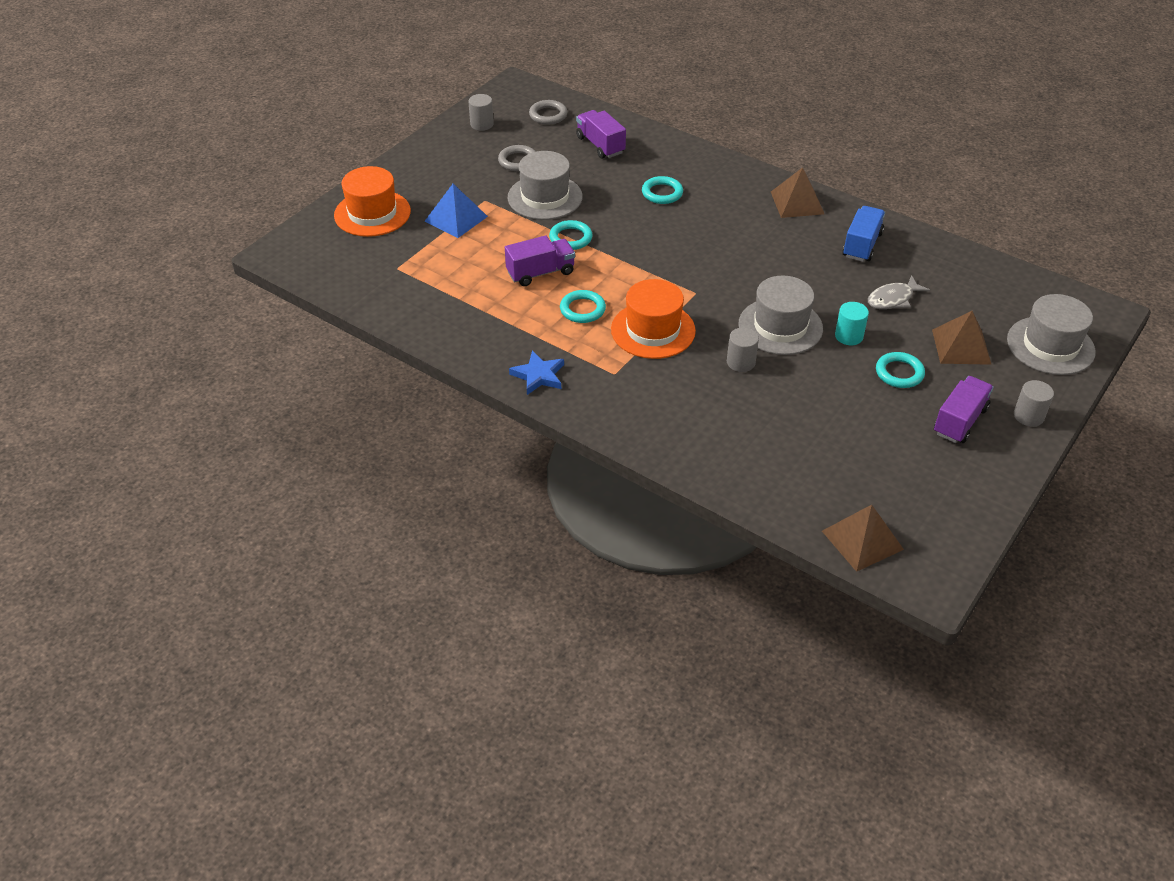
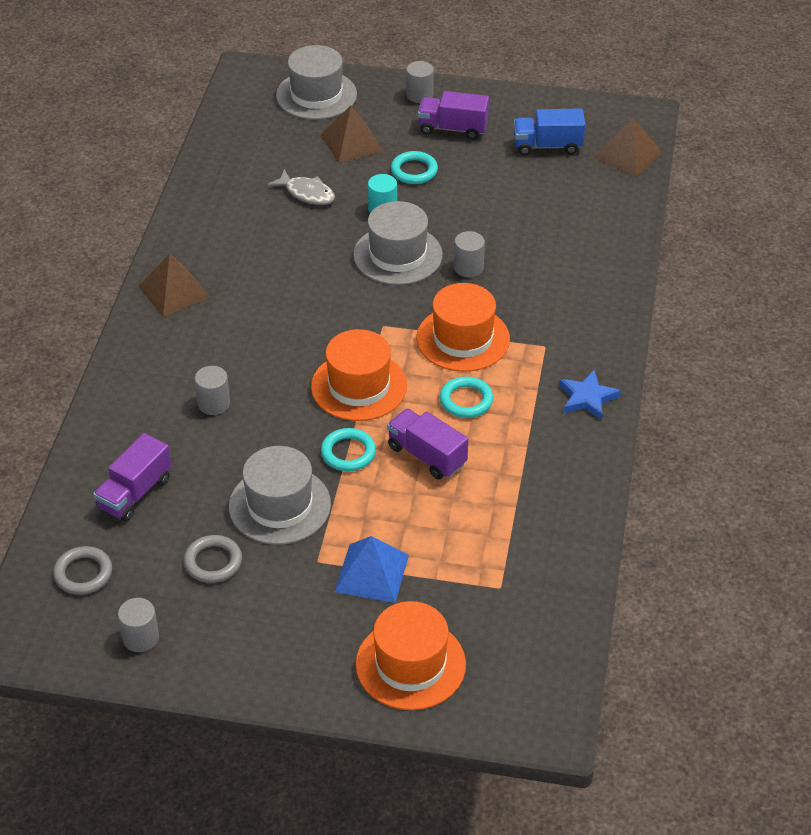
camera: 115 degrees left, 0 degrees up
turquoise ring [642,176,683,204] -> grey cylinder [195,366,230,415]
blue truck [842,206,885,262] -> blue truck moved to [514,109,585,155]
none -> orange hat [311,329,407,421]

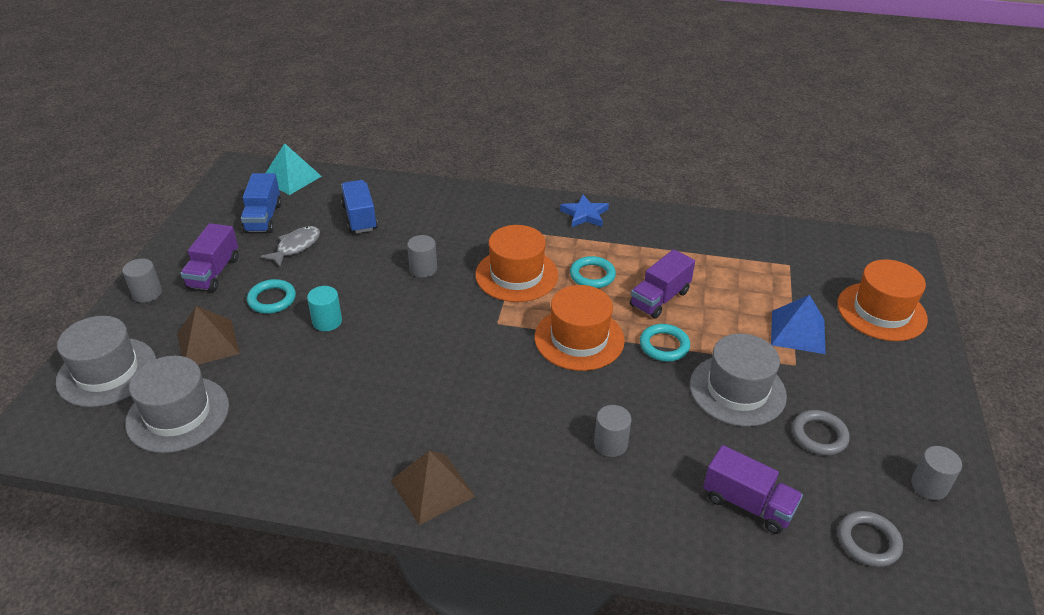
camera: 90 degrees left, 5 degrees down
grey fish [268,169,335,205] -> grey fish moved to [260,226,320,267]
grey hat [353,201,443,285] -> grey hat moved to [125,356,229,453]
brown pyramid [595,117,662,177] -> turquoise pyramid [266,143,322,195]
none -> blue truck [341,180,378,233]

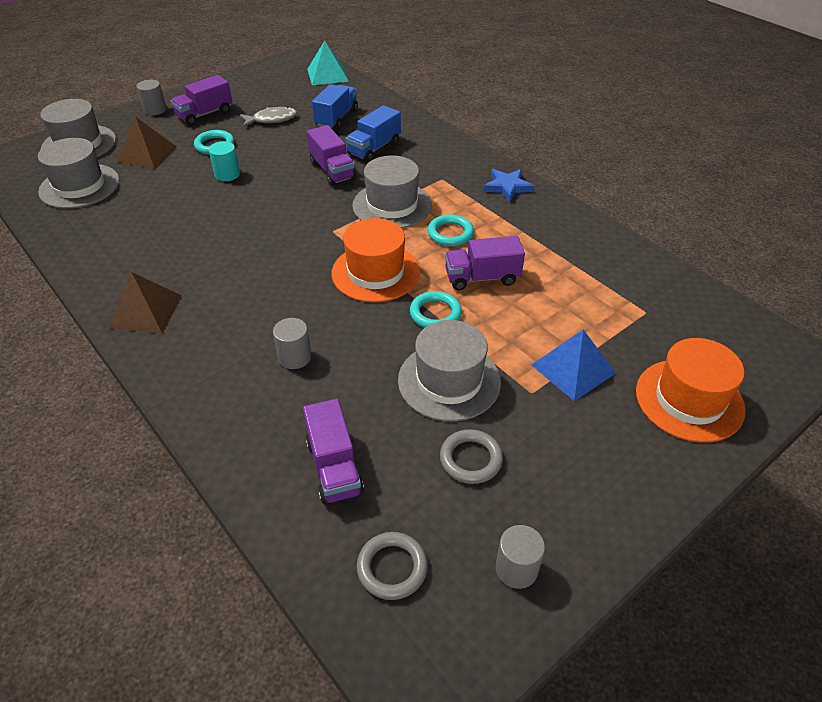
camera: 40 degrees right, 5 degrees up
blue truck [241,173,282,233] -> blue truck moved to [346,105,401,162]
grey cylinder [407,235,437,278] -> purple truck [307,125,356,186]
orange hat [475,225,558,302] -> grey hat [352,155,432,229]

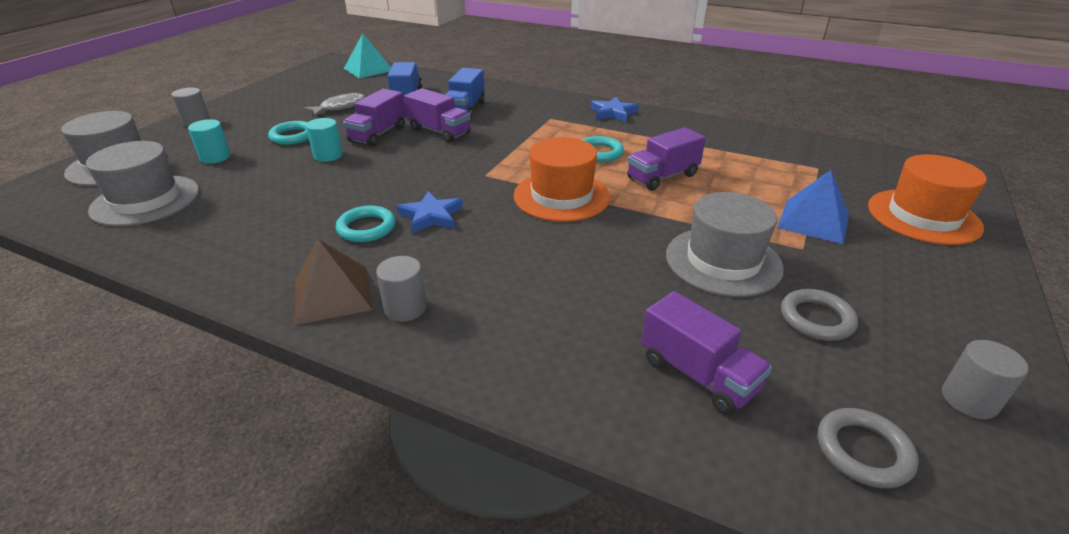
camera: 25 degrees left, 10 degrees down
brown pyramid [117,117,177,169] -> turquoise cylinder [188,119,231,164]
purple truck [170,75,232,125] -> purple truck moved to [343,89,406,147]
grey cylinder [273,318,311,369] -> grey cylinder moved to [376,256,426,322]
grey hat [352,155,432,229] -> none
turquoise ring [410,291,462,328] -> turquoise ring moved to [336,206,395,242]
none -> blue star [397,191,463,234]

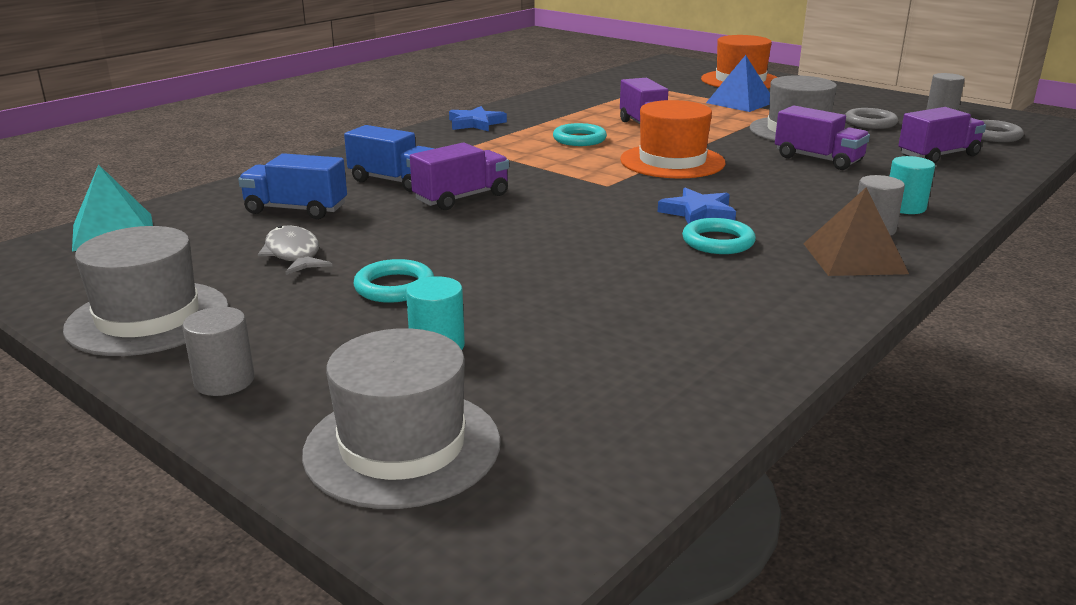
camera: 75 degrees left, 10 degrees down
grey hat [86,141,199,227] -> grey hat moved to [63,226,229,356]
turquoise cylinder [306,118,343,162] -> turquoise cylinder moved to [890,156,935,214]
purple truck [343,89,406,147] -> purple truck moved to [775,105,870,170]

